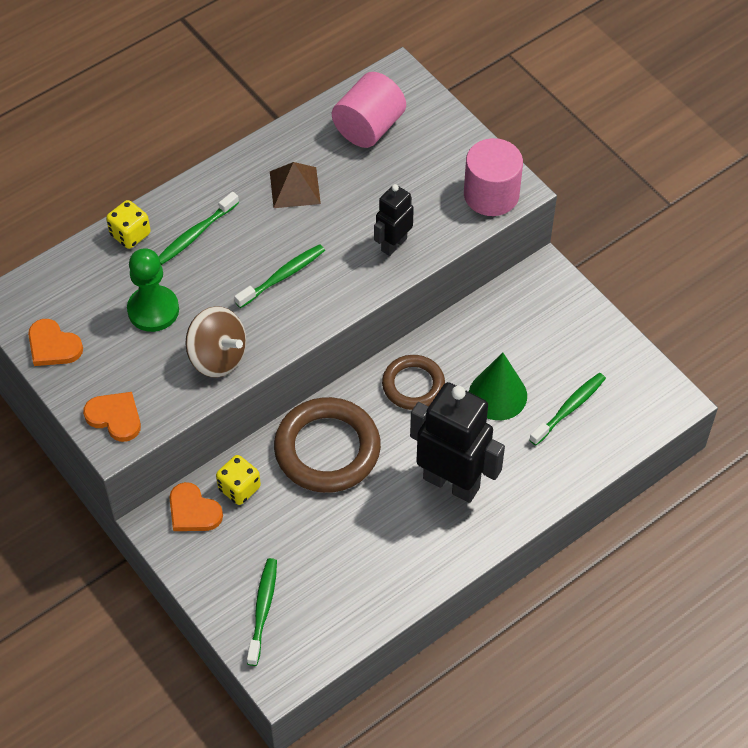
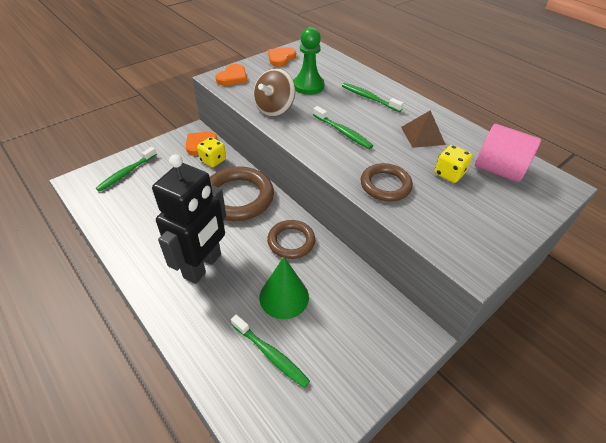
camera: 85 degrees right, 10 degrees down
yellow dice [106,200,151,249] -> yellow dice moved to [434,145,473,183]
green toothbrush [247,558,277,666] -> green toothbrush turned 120 degrees clockwise [96,147,157,192]
black robot [374,184,414,256] -> brown ring [361,163,413,201]
pink cylinder [464,138,523,216] -> none

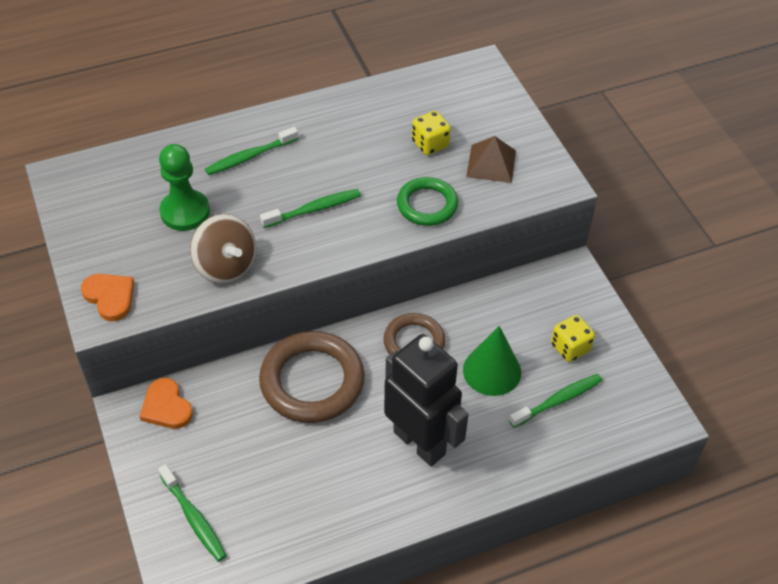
camera: 70 degrees left, 5 degrees up
yellow dice [197,137,226,167] -> yellow dice moved to [551,315,595,362]
orange heart [268,47,296,67] -> none
brown ring [361,163,413,201] -> green ring [397,177,458,226]
brown pyramid [401,110,446,148] -> brown pyramid moved to [466,136,516,183]
pink cylinder [475,124,541,182] -> none

